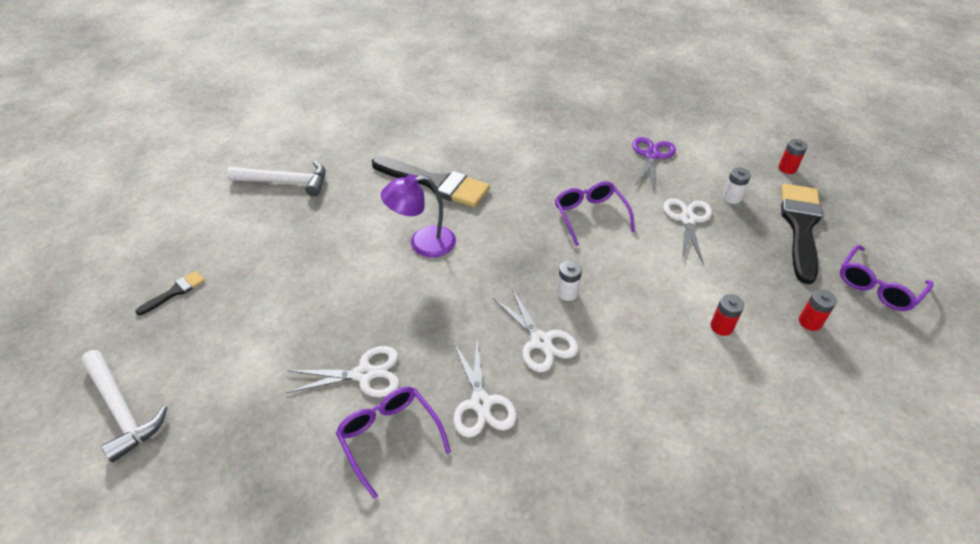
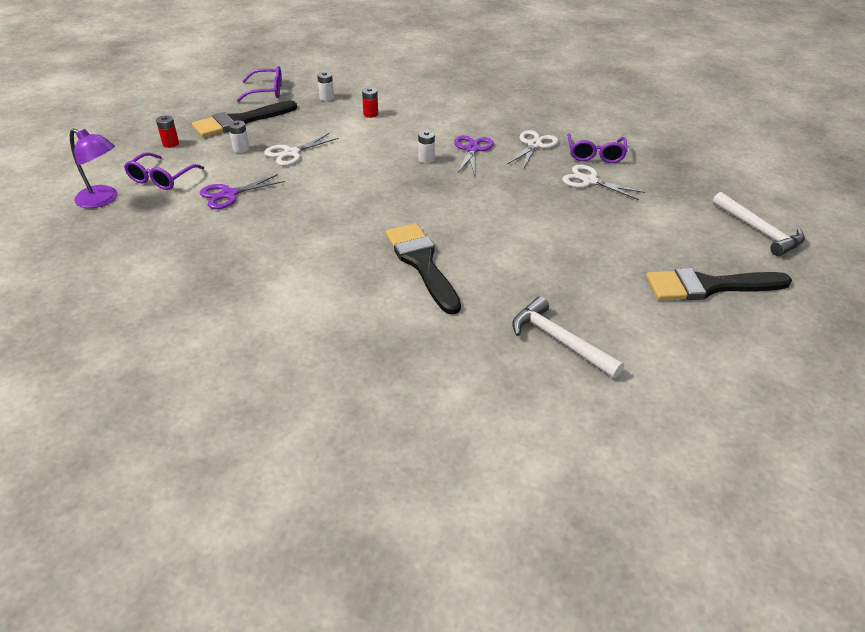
camera: 140 degrees left, 5 degrees down
white hammer [81,350,167,462] -> white hammer turned 150 degrees clockwise [713,192,805,256]
black brush [135,271,205,315] -> black brush [646,268,792,300], size x2.20
purple lamp [381,174,456,258] -> purple lamp moved to [70,128,117,208]
white scissors [493,289,578,372] -> purple scissors [454,135,494,175]
purple glasses [555,181,635,246] -> purple glasses moved to [124,152,204,190]
red battery [799,289,837,331] -> white battery [317,72,334,101]

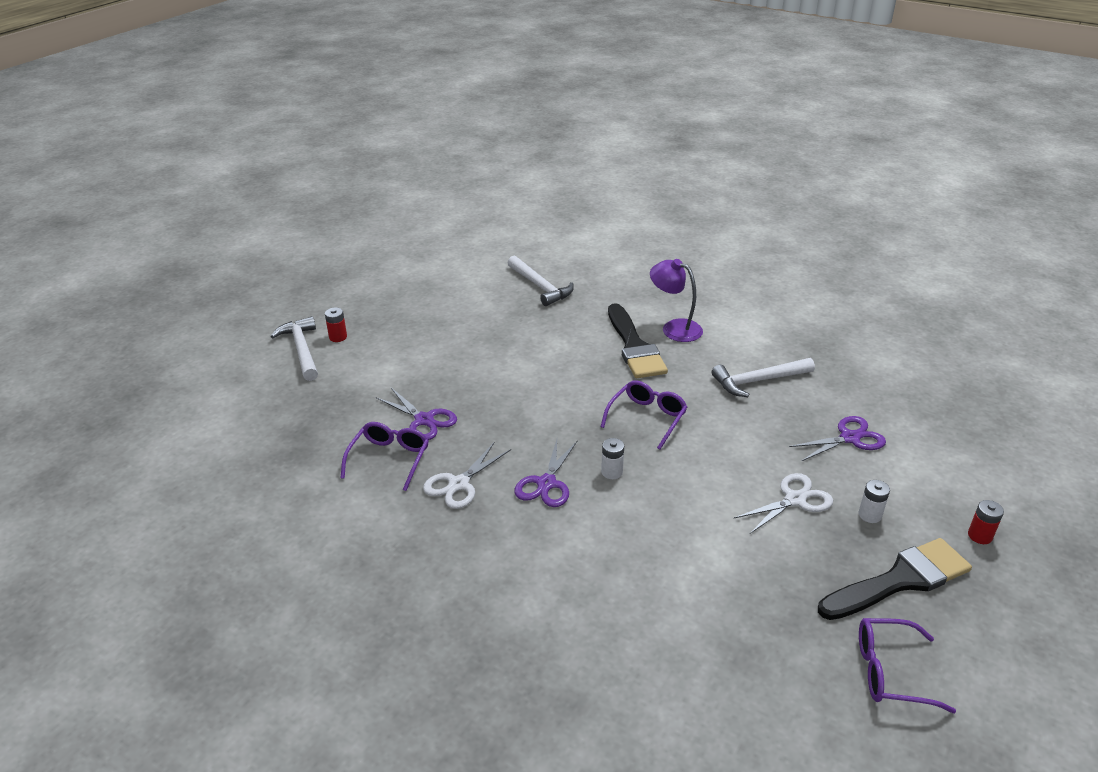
camera: 170 degrees left, 5 degrees down
purple lamp [70,128,117,208] -> purple lamp moved to [650,259,703,342]
purple glasses [124,152,204,190] -> purple glasses moved to [601,380,687,449]
white battery [317,72,334,101] -> none
red battery [362,87,378,118] -> red battery moved to [325,307,347,342]
white scissors [562,165,645,200] -> purple scissors [375,388,457,440]
black brush [646,268,792,300] -> none
none -> white hammer [712,358,815,397]

